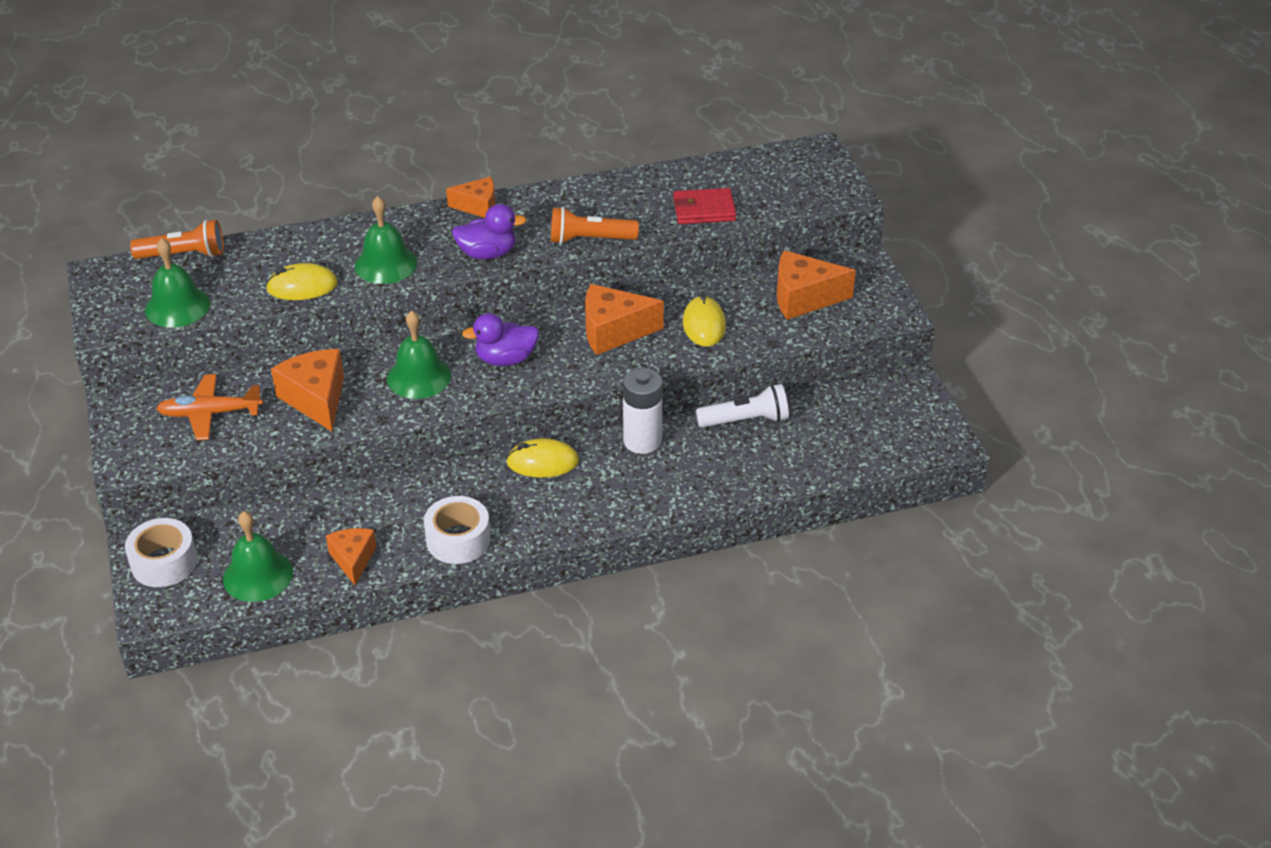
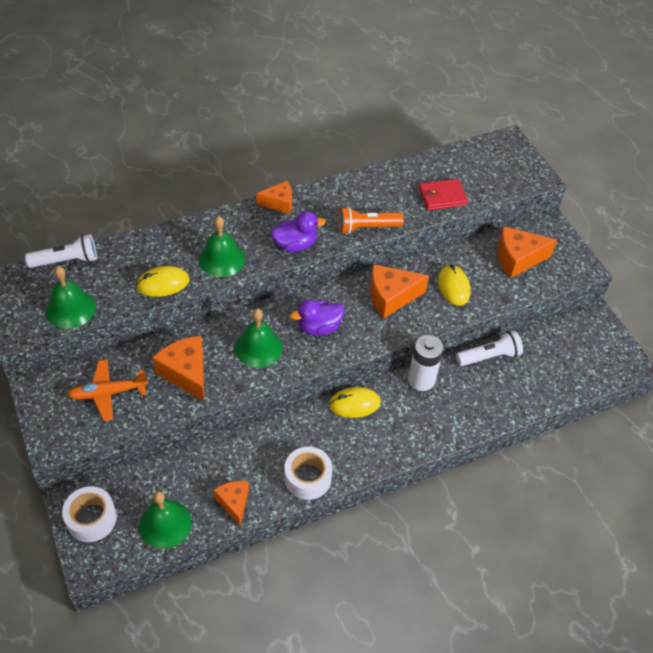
camera: 10 degrees left, 10 degrees up
orange flashlight [130,220,224,259] -> white flashlight [25,234,97,268]

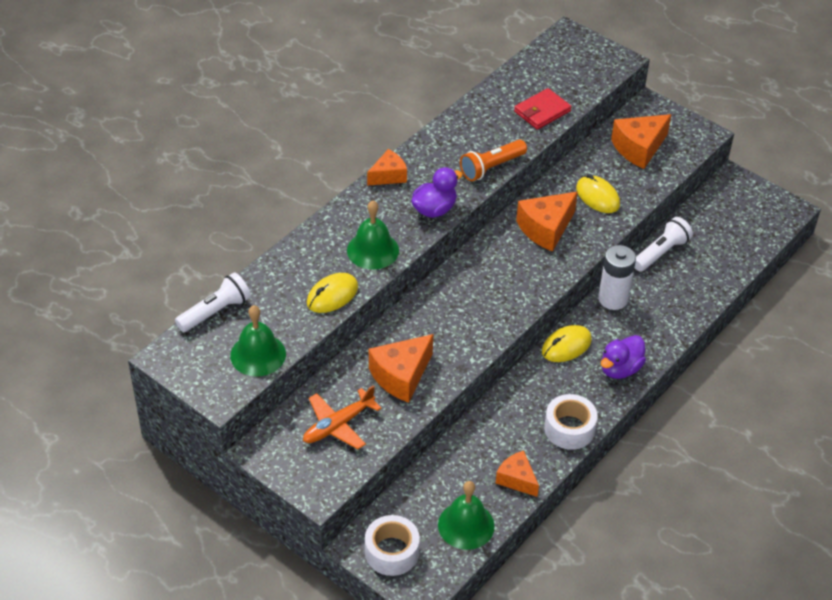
camera: 25 degrees left, 5 degrees down
orange cheese [152,336,204,402] -> orange cheese turned 75 degrees counterclockwise [369,334,434,403]
green bell [235,309,283,367] -> none
purple duck [290,299,345,335] -> purple duck moved to [601,335,646,379]

